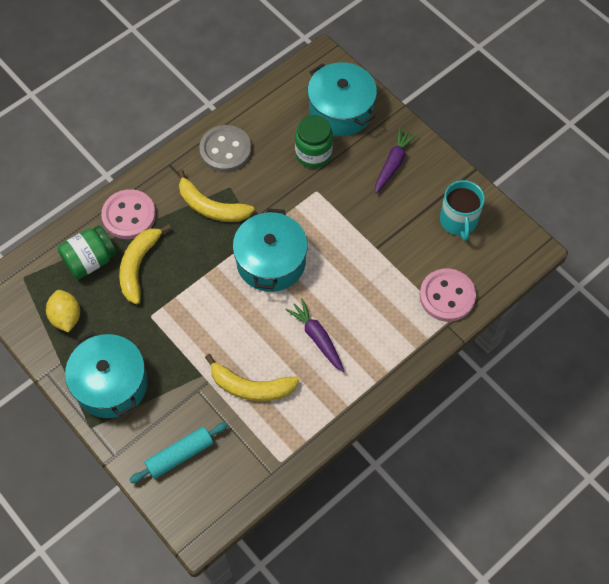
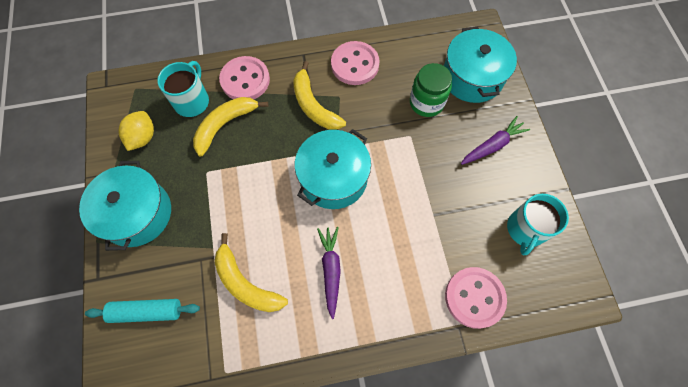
camera: 30 degrees right, 5 degrees up
green jar [57,225,117,279] -> turquoise mug [157,61,209,117]
grey button [199,125,252,172] -> pink button [331,41,380,85]

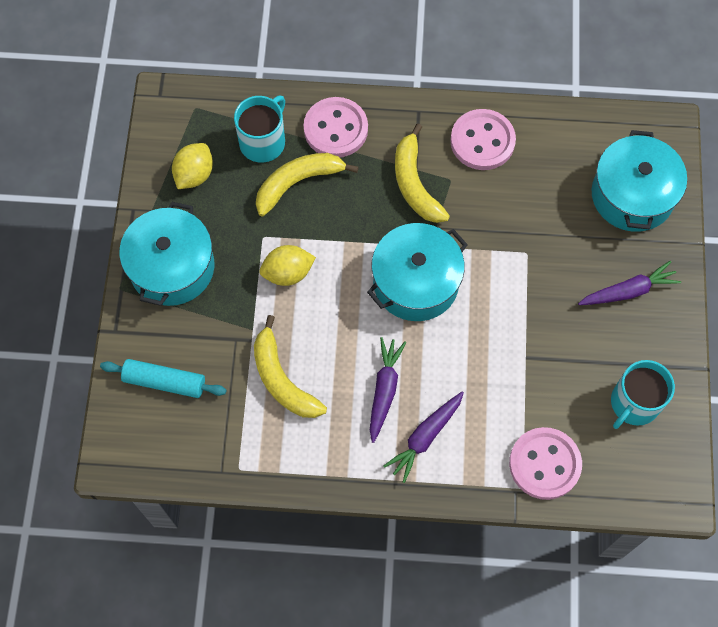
camera: 15 degrees right, 0 degrees up
green jar [410,63,452,117] -> none
none -> yellow lemon [260,245,316,286]
none -> purple carrot [383,391,464,483]

